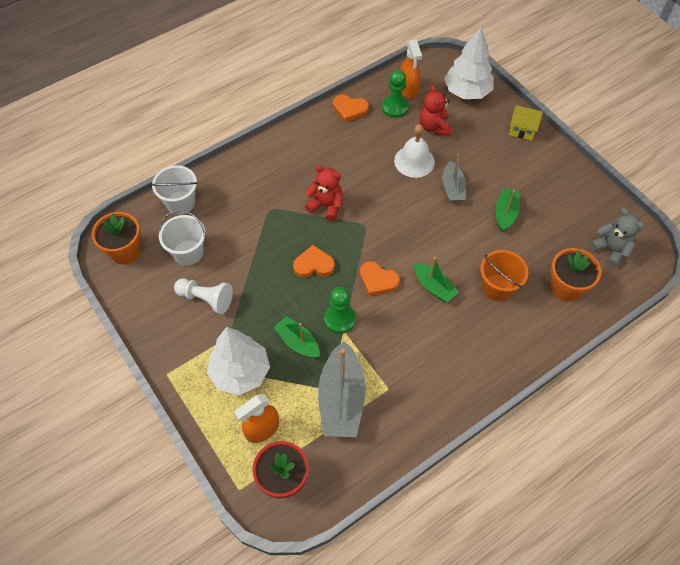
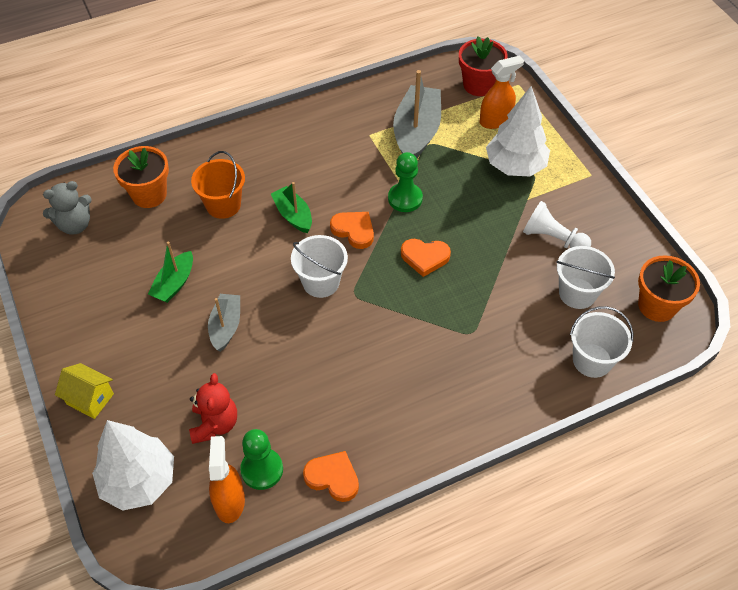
camera: 170 degrees left, 5 degrees down
green boat [274,316,319,358] -> none
red teddy bear [305,165,343,221] -> none
white bell [394,124,435,178] -> none
grey teddy bear [590,208,644,268] -> grey teddy bear turned 90 degrees counterclockwise [43,181,92,234]
none -> white bucket [291,235,348,298]

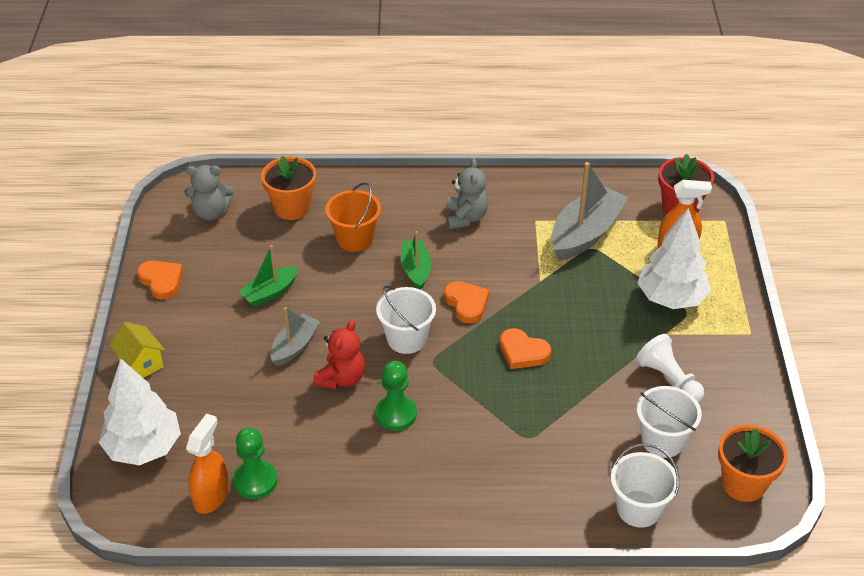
camera: 25 degrees right, 10 degrees down
red teddy bear [189,373,237,444] -> red teddy bear moved to [313,320,365,389]
orange heart [303,451,359,502] -> orange heart moved to [137,261,183,300]
green pawn [388,152,423,212] -> green pawn moved to [375,361,417,431]
none -> grey teddy bear [446,159,489,229]

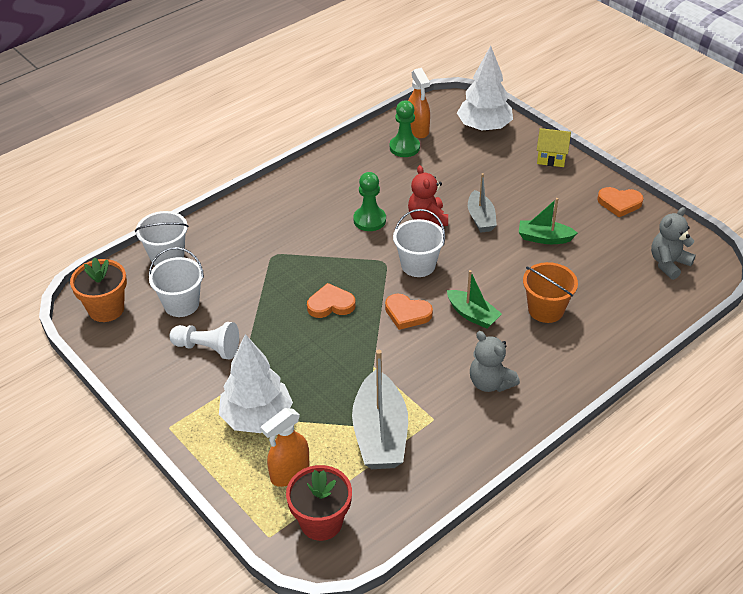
camera: 140 degrees right, 0 degrees up
green boat [238,245,299,307] -> green boat turned 90 degrees counterclockwise [519,198,577,244]
orange flower pot [261,156,316,220] -> none

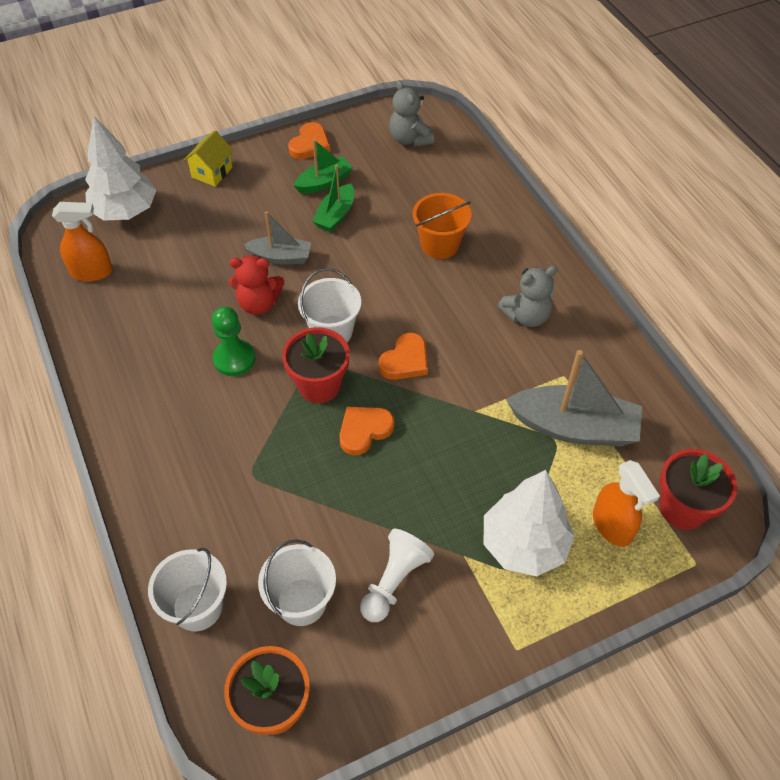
camera: 75 degrees left, 10 degrees up
orange heart [307,283,355,318] -> orange heart turned 45 degrees clockwise [339,407,394,455]
green pawn [390,101,420,157] -> none
green boat [447,270,502,329] -> green boat moved to [294,139,353,194]
none -> red flower pot [282,327,350,403]

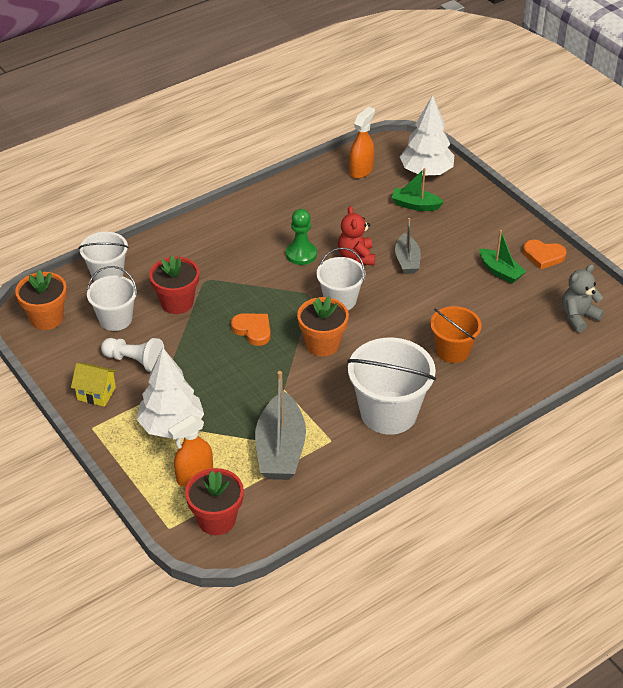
camera: 80 degrees right, 10 degrees down
orange spray bottle [52,202,113,281] -> orange spray bottle turned 135 degrees counterclockwise [349,106,375,179]
yellow house [183,130,234,186] -> yellow house moved to [71,363,117,407]
red flower pot [282,327,350,403] -> red flower pot moved to [149,256,199,314]
green boat [312,165,354,232] -> green boat moved to [391,168,444,211]
orange heart [379,333,428,380] -> orange flower pot [297,296,349,356]
grey teddy bear [498,266,558,327] -> white bucket [347,338,436,435]

